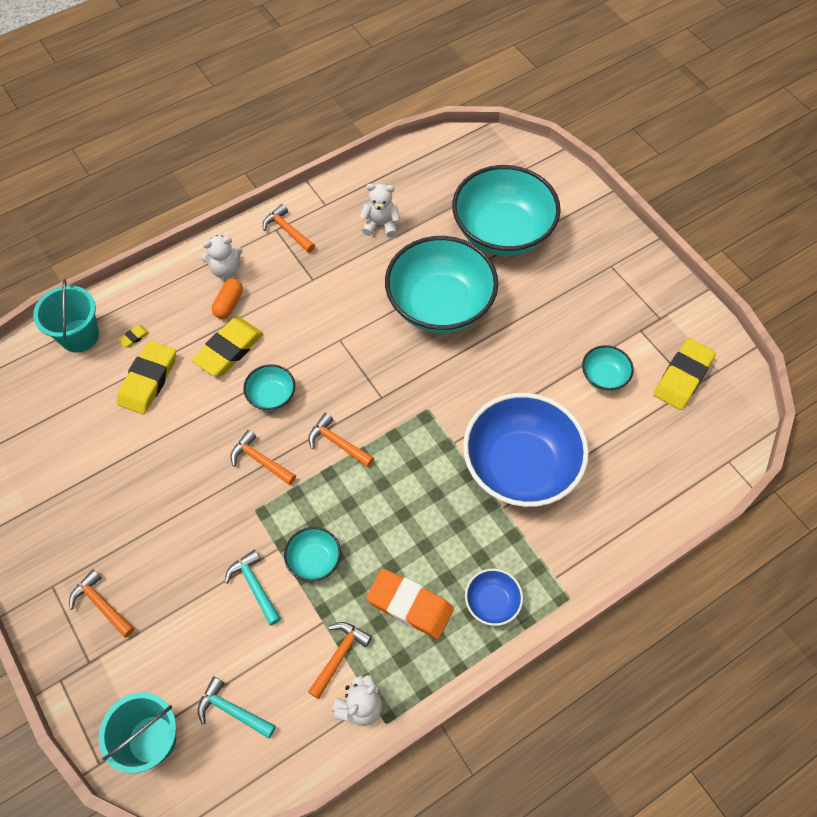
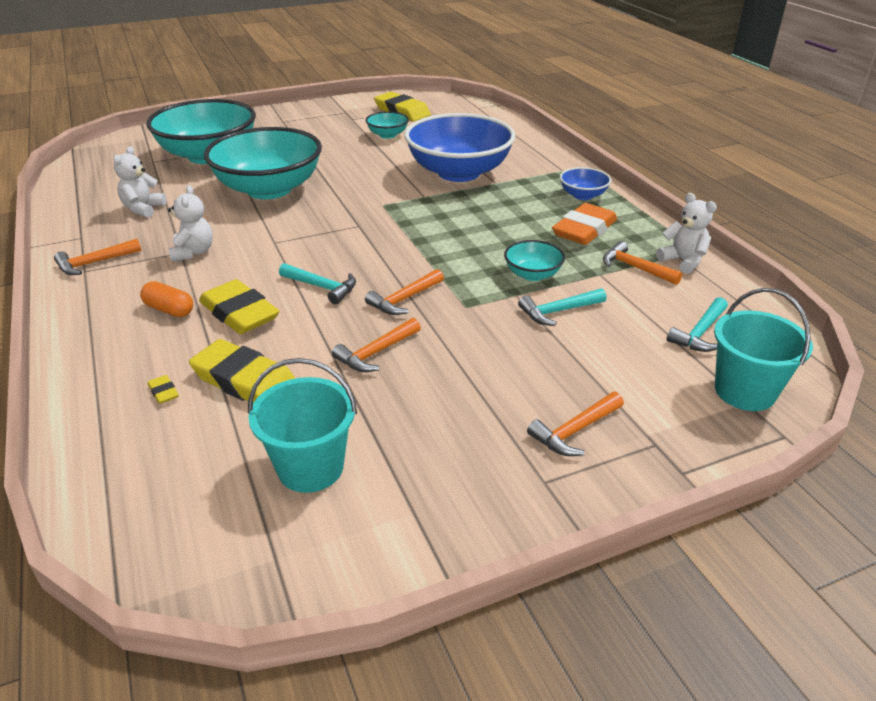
camera: 80 degrees left, 25 degrees down
turquoise bucket [33,279,99,352] -> turquoise bucket moved to [248,358,357,493]
white teddy bear [201,235,243,279] -> white teddy bear moved to [168,185,213,261]
turquoise bowl [243,364,295,411] -> turquoise hammer [279,263,356,304]
orange hammer [308,413,374,467] -> orange hammer moved to [332,318,421,372]

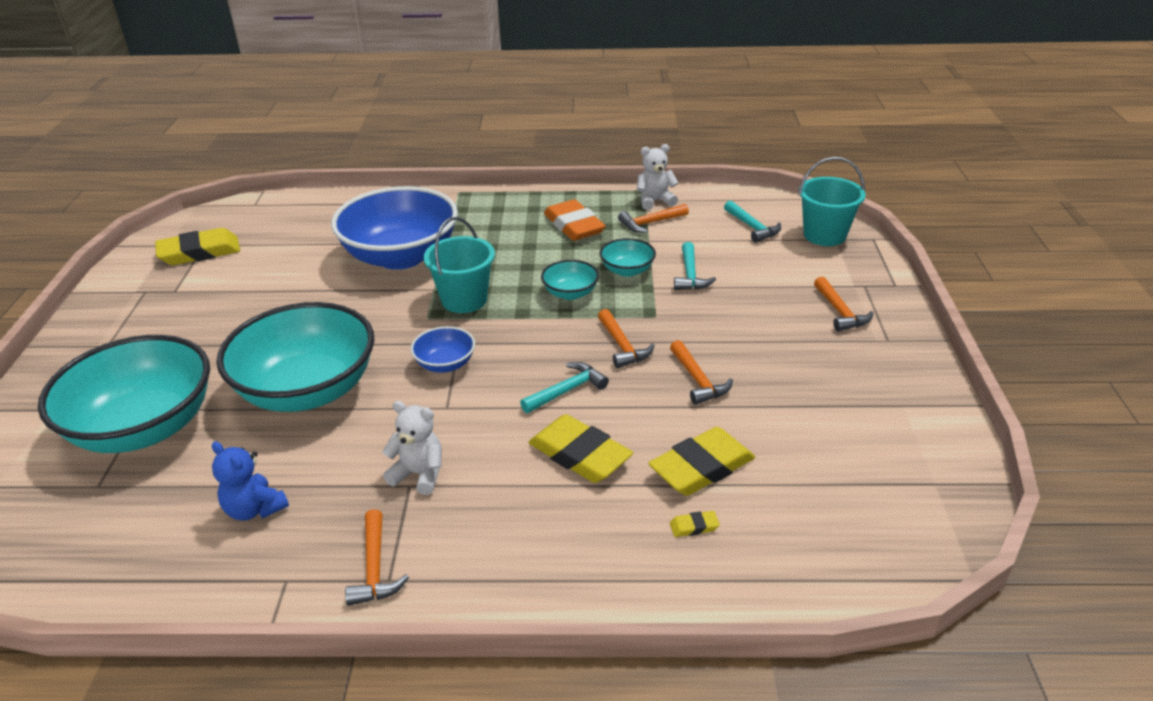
camera: 65 degrees left, 0 degrees up
white teddy bear [113,146,166,218] -> blue teddy bear [212,441,289,521]
orange capsule [140,281,193,317] -> none
yellow eraser [199,279,279,334] -> yellow eraser turned 60 degrees clockwise [528,414,633,483]
turquoise bucket [248,358,357,493] -> turquoise bucket moved to [424,217,495,313]
turquoise bowl [365,111,409,139] -> turquoise bowl moved to [541,260,599,300]
blue bowl [560,167,611,200] -> blue bowl moved to [411,326,475,373]

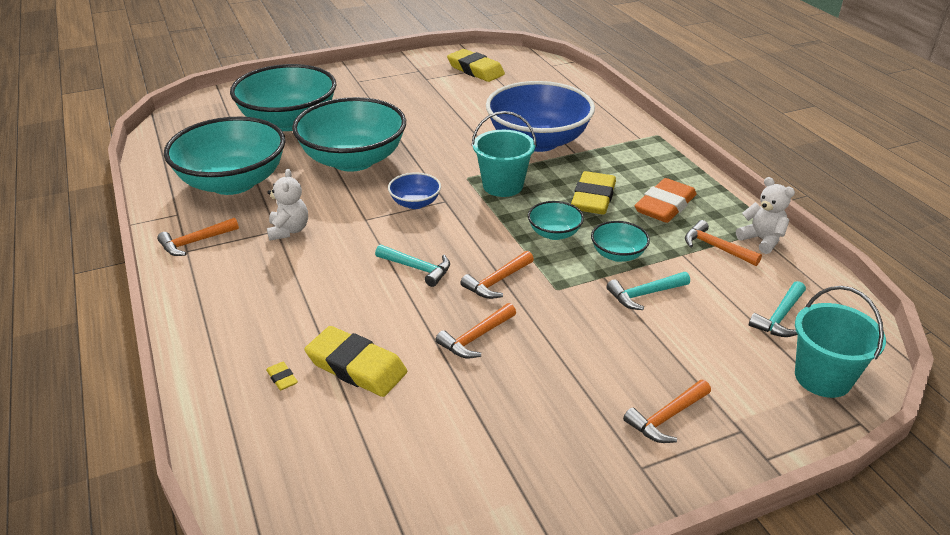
camera: 65 degrees right, 0 degrees up
blue teddy bear [212,441,289,521] -> turquoise bowl [164,117,285,195]
yellow eraser [528,414,633,483] -> yellow eraser moved to [571,171,616,215]

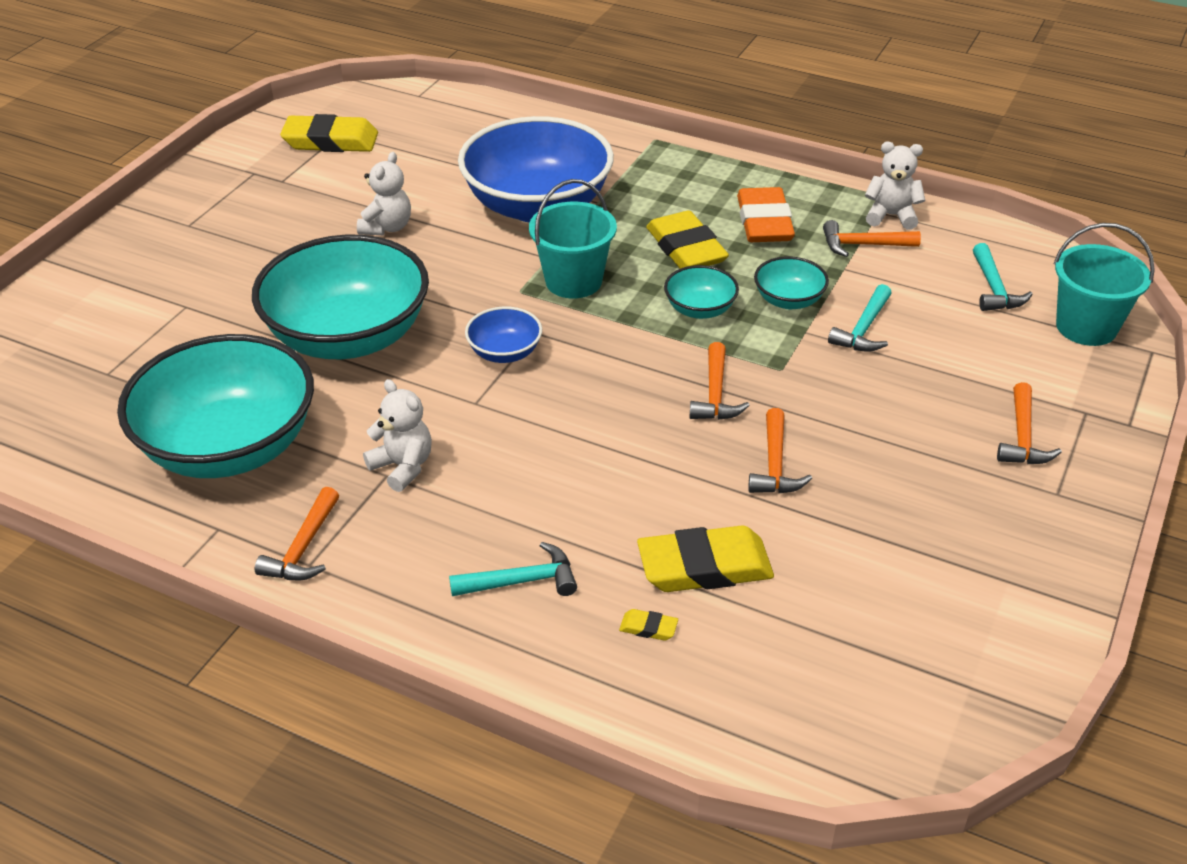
camera: 40 degrees left, 5 degrees up
turquoise bowl [230,64,337,131] -> none
turquoise hammer [375,245,450,287] -> turquoise hammer moved to [449,542,577,596]
none -> white teddy bear [357,152,411,235]

